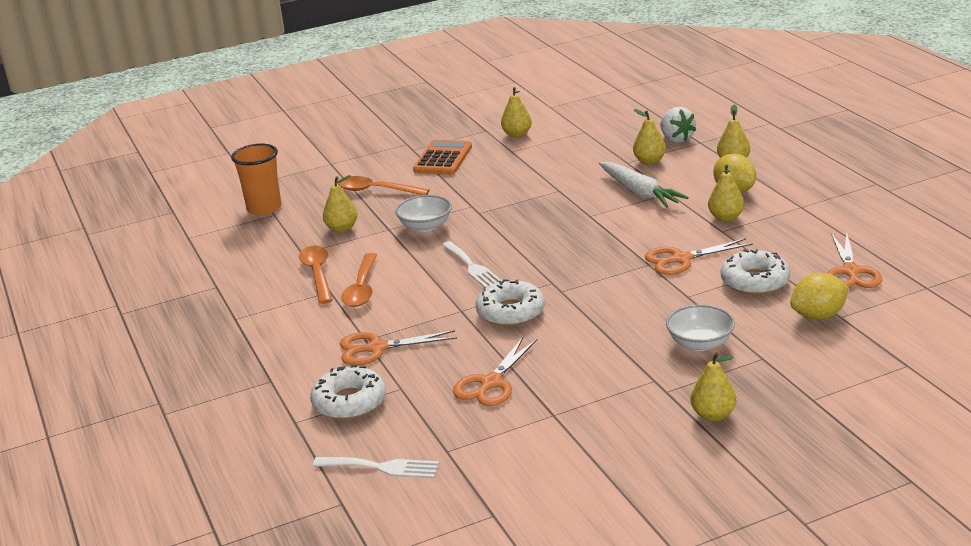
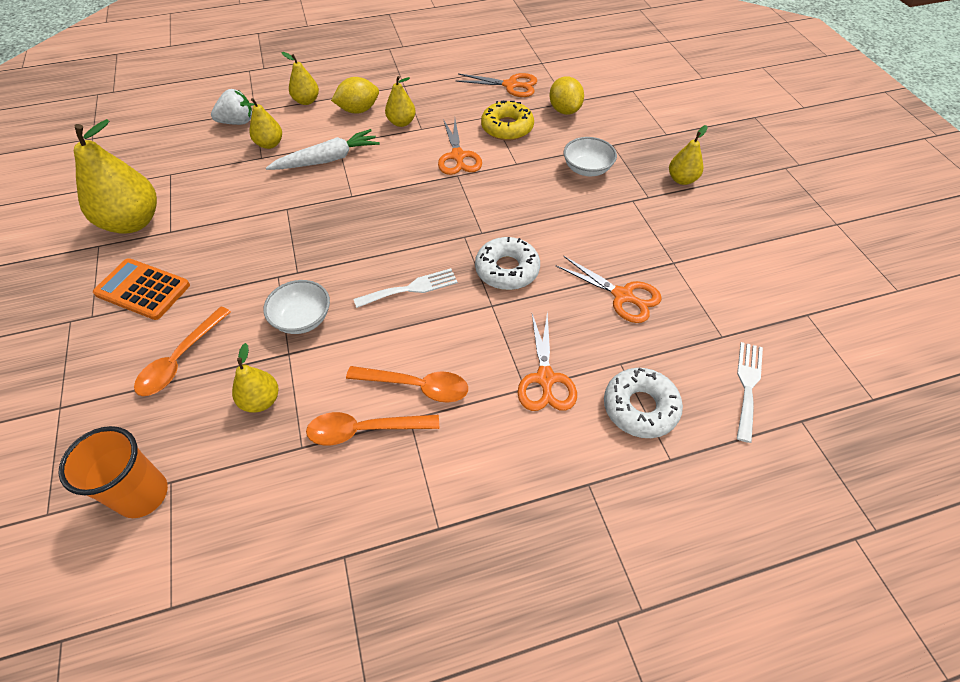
camera: 85 degrees left, 25 degrees up
yellow pear [501,87,532,138] -> yellow pear [74,119,157,234], size x1.92
white donut [721,249,790,295] -> yellow donut [481,100,534,140]

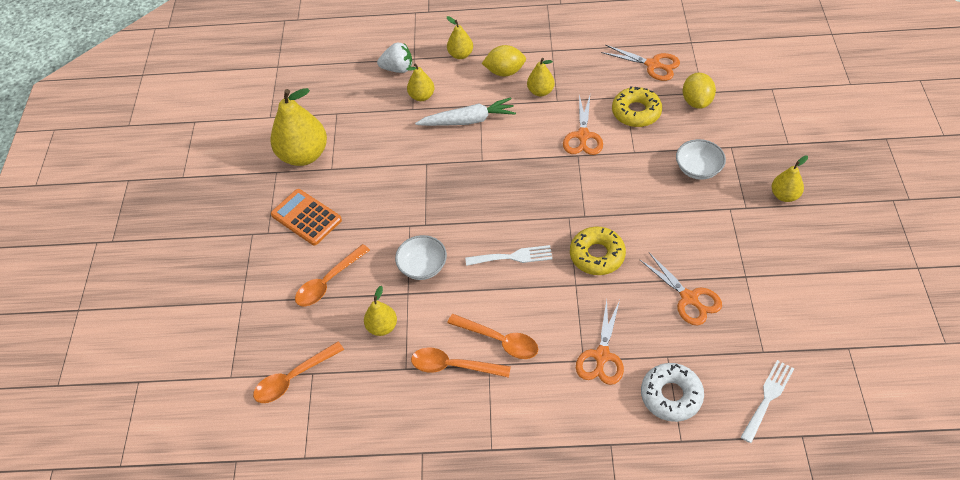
camera: 20 degrees right, 0 degrees up
orange cup [58,426,168,518] -> orange spoon [253,342,344,403]
white donut [475,237,540,290] -> yellow donut [570,226,626,275]

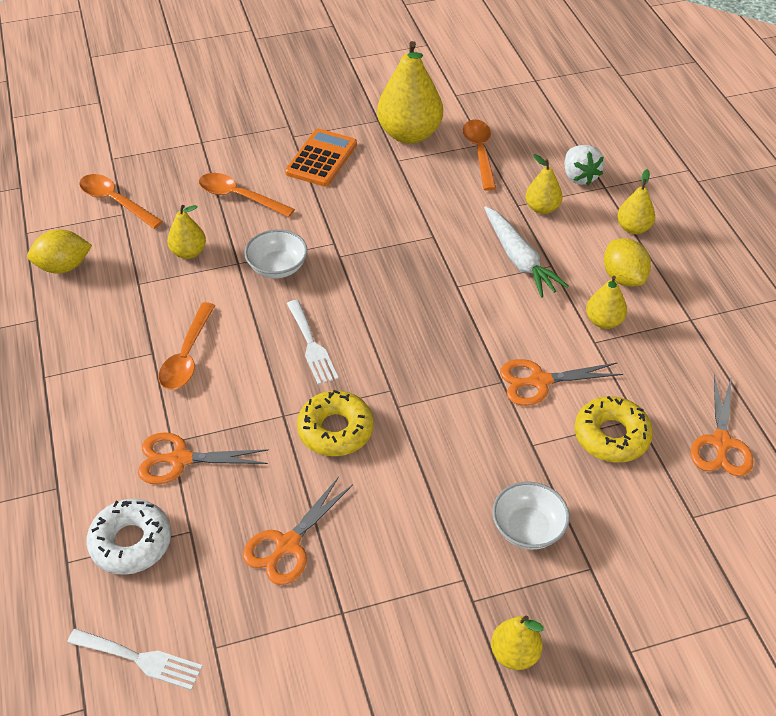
camera: 70 degrees right, 5 degrees down
orange spoon [411,348,511,378] -> orange spoon moved to [463,119,496,191]
yellow lemon [683,73,716,109] -> yellow lemon moved to [27,229,92,274]

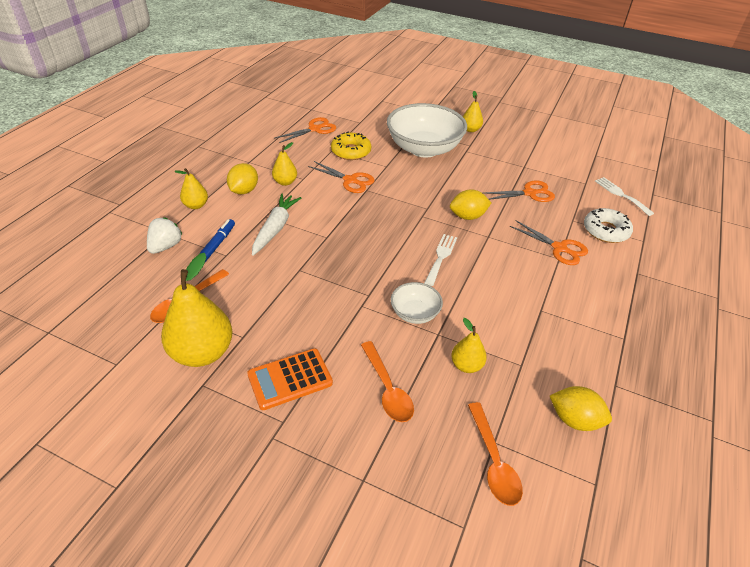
camera: 140 degrees left, 5 degrees down
orange spoon [159,302,215,390] -> none
yellow donut [297,390,374,456] -> yellow lemon [450,189,491,220]
white bowl [492,482,570,550] -> white bowl [387,103,467,158], size x2.12
yellow pear [526,154,563,214] -> blue marker [199,219,235,262]

